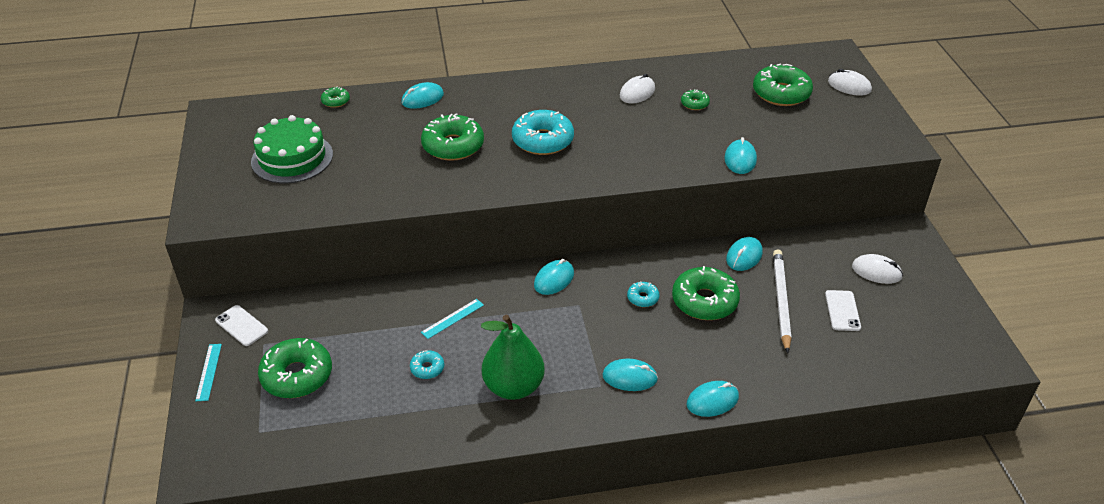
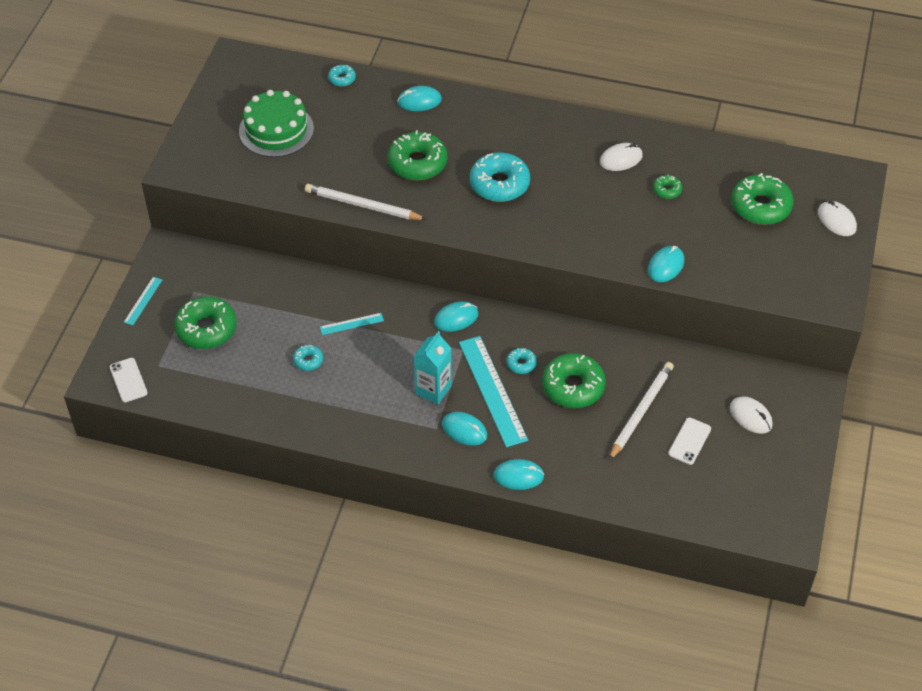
camera: 25 degrees right, 10 degrees up
white phone [215,305,268,346] -> white phone moved to [110,358,147,403]
green donut [321,86,350,108] -> turquoise donut [328,65,356,87]
green pear [481,314,545,400] -> none
turquoise mouse [726,237,763,271] -> none
none -> white pencil [305,184,427,220]
none -> turquoise carton [414,331,452,405]
none -> turquoise ruler [459,336,528,447]

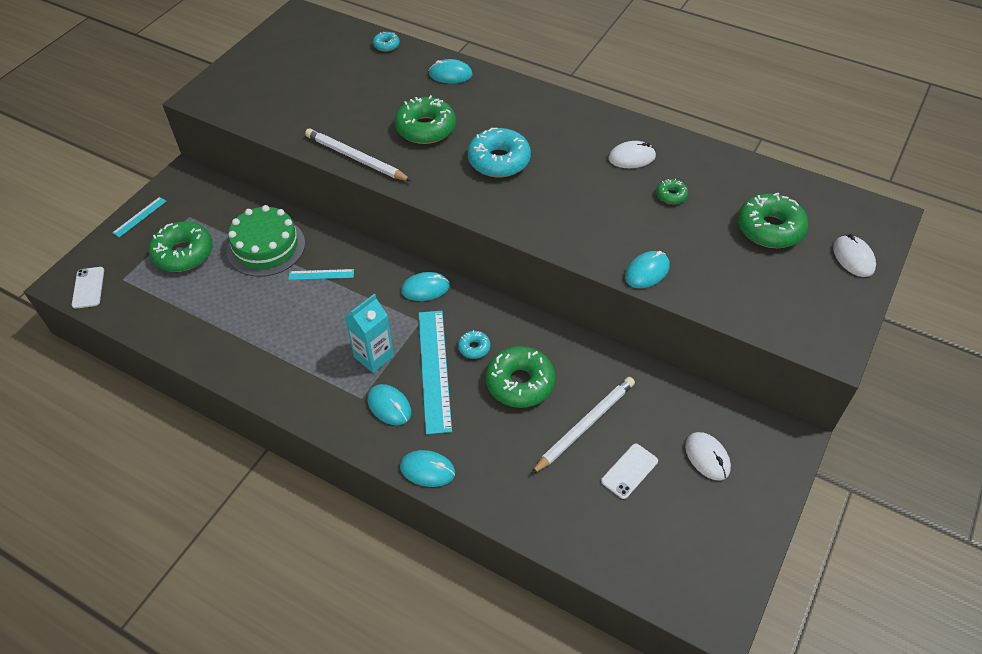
camera: 15 degrees right, 0 degrees up
green cake [239,90,314,157] -> green cake moved to [227,205,305,277]
turquoise donut [293,345,323,371] -> none

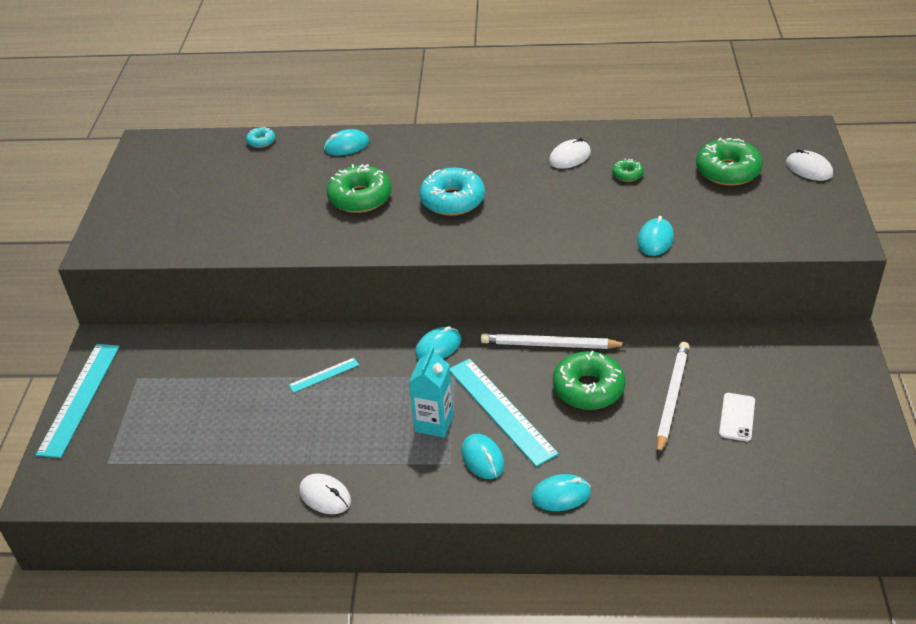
camera: 25 degrees left, 10 degrees down
white phone [72,267,104,309] -> none
turquoise ruler [112,197,166,237] -> turquoise ruler [36,344,120,458], size x2.09
green donut [149,221,213,272] -> none
green cake [227,205,305,277] -> none
white pencil [305,128,411,181] -> white pencil moved to [481,333,628,349]
turquoise mouse [367,384,411,425] -> turquoise mouse turned 45 degrees clockwise [461,434,504,479]
turquoise donut [458,330,490,359] -> none
white mouse [685,432,731,480] -> white mouse moved to [299,473,351,514]

